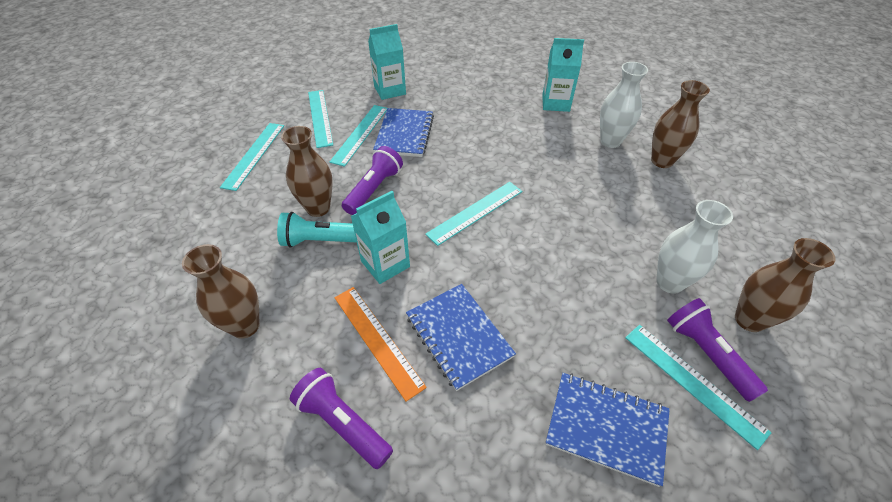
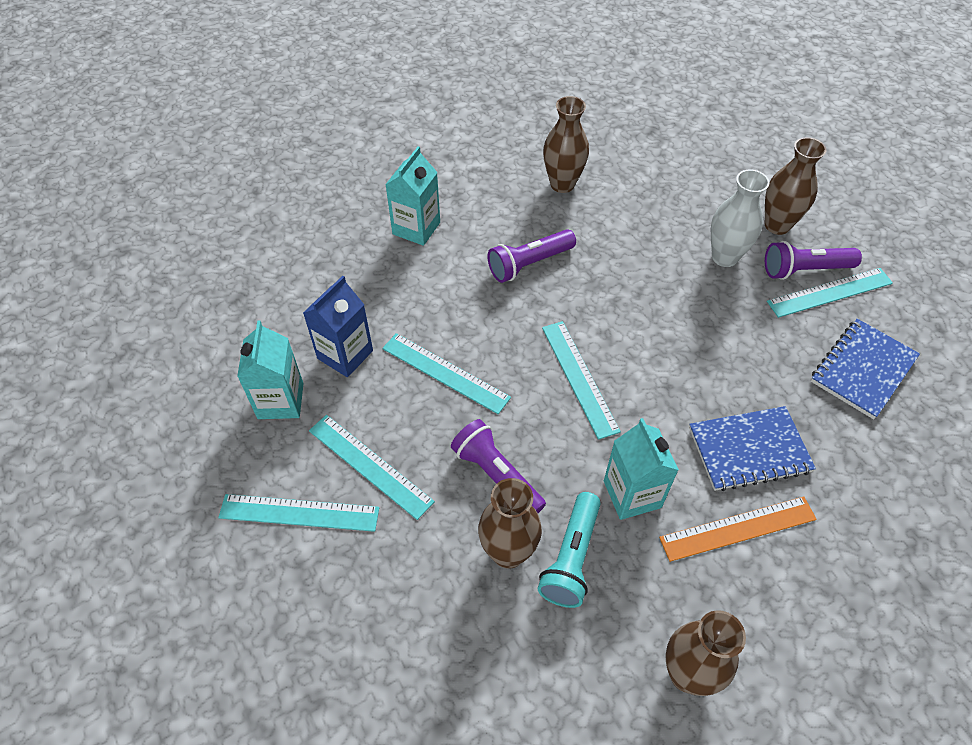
camera: 70 degrees left, 5 degrees up
turquoise ruler [220,123,284,191] -> turquoise ruler moved to [382,333,511,414]
purple flashlight [290,368,393,469] -> purple flashlight moved to [487,229,576,283]
blue notebook [373,108,434,157] -> none
white vase [600,62,648,148] -> none
none -> blue carton [303,276,373,377]

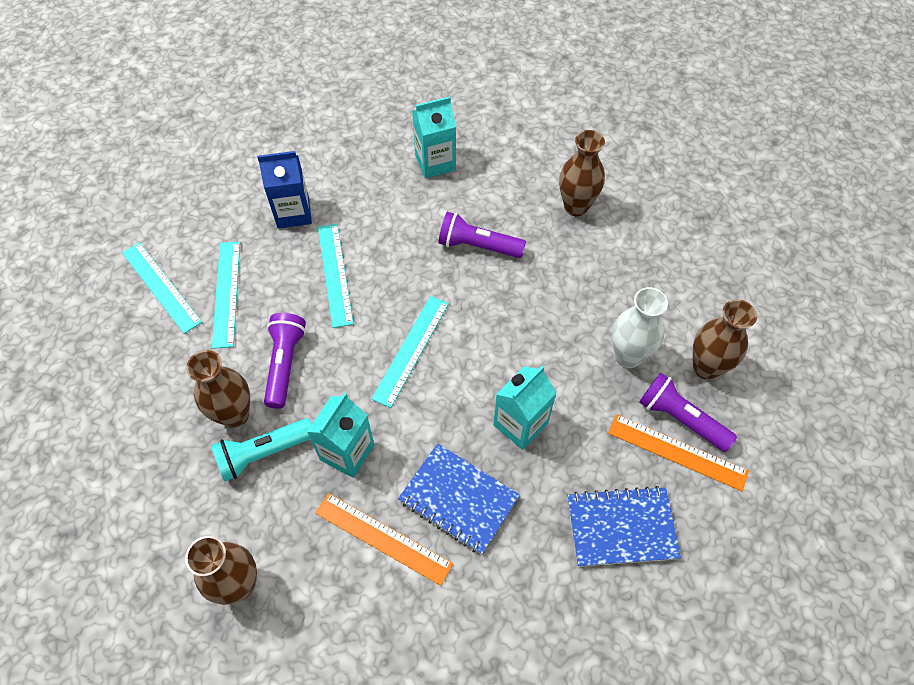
camera: 45 degrees right, 5 degrees up
turquoise carton [237,321,304,419] -> turquoise carton moved to [493,366,557,450]
turquoise ruler [767,268,893,318] -> orange ruler [608,414,749,491]

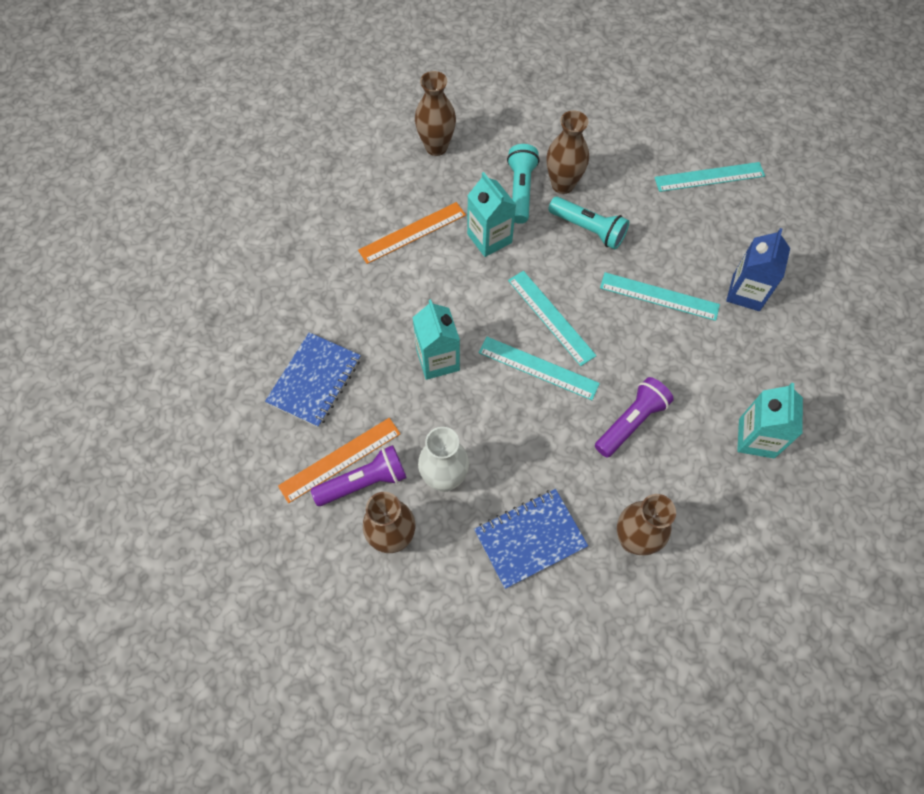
camera: 120 degrees right, 5 degrees up
turquoise ruler [212,241,240,349] -> turquoise ruler moved to [478,337,600,400]
purple flashlight [264,313,306,409] -> turquoise flashlight [548,197,629,249]
blue notebook [398,443,520,555] -> blue notebook moved to [474,489,588,589]

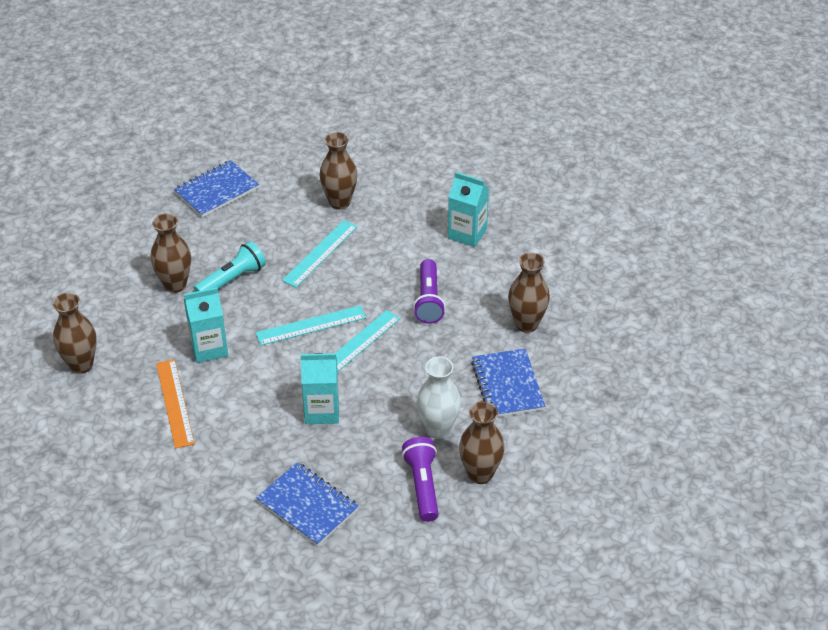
camera: 75 degrees left, 20 degrees down
orange ruler [278,418,400,503] -> none
turquoise flashlight [507,144,539,224] -> none
purple flashlight [595,377,674,458] -> purple flashlight turned 150 degrees counterclockwise [413,259,446,324]
turquoise ruler [654,162,765,192] -> blue notebook [174,160,259,218]
blue carton [726,228,790,311] -> brown vase [319,132,358,209]

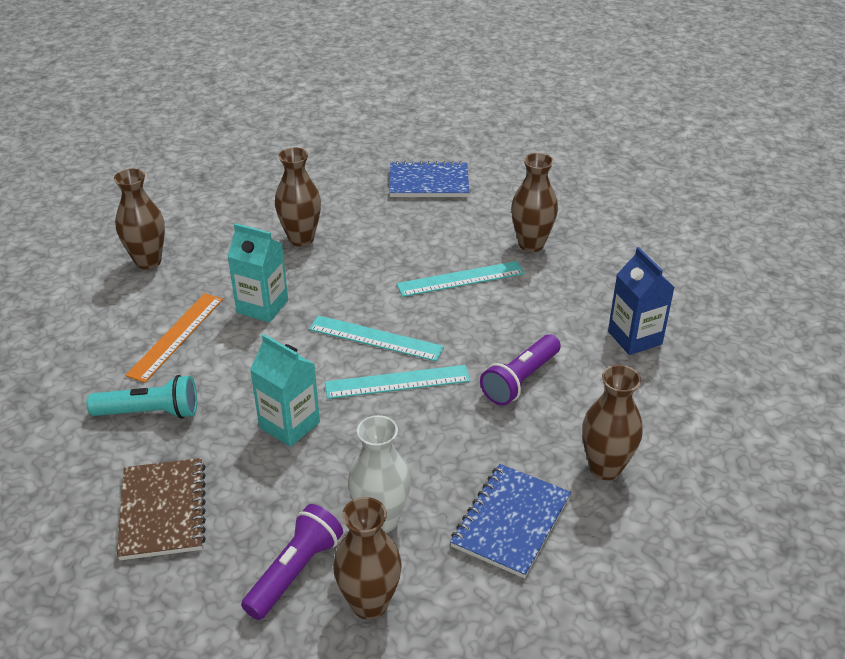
camera: 40 degrees right, 5 degrees down
turquoise flashlight [194,241,266,292] -> turquoise flashlight moved to [87,375,197,419]
blue notebook [256,462,359,546] -> brown notebook [117,458,206,560]
turquoise carton [448,172,489,247] -> blue carton [608,247,675,355]

